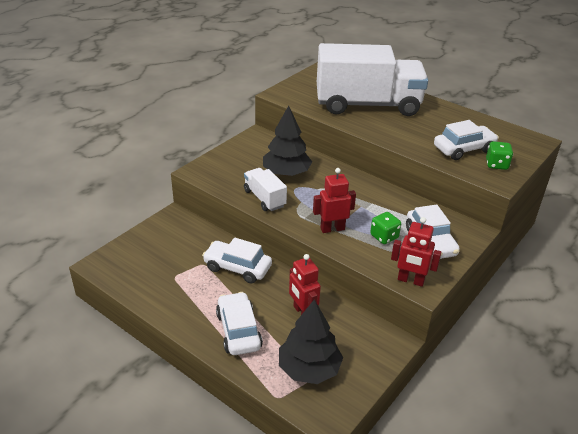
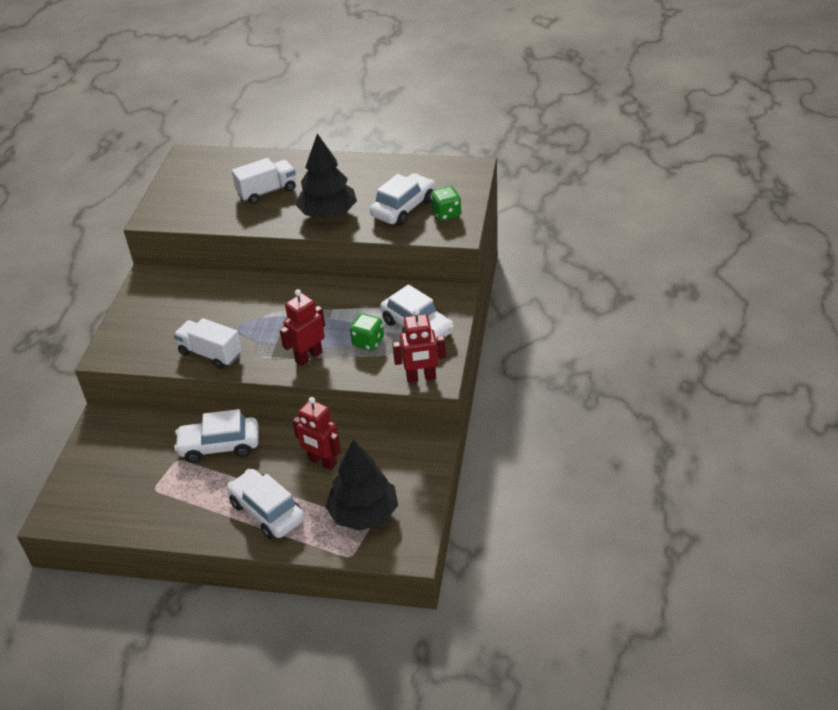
camera: 25 degrees left, 5 degrees up
black tree [263,106,312,176] -> black tree moved to [296,133,357,218]
white truck [317,43,428,116] -> white truck [232,158,296,204], size x0.44

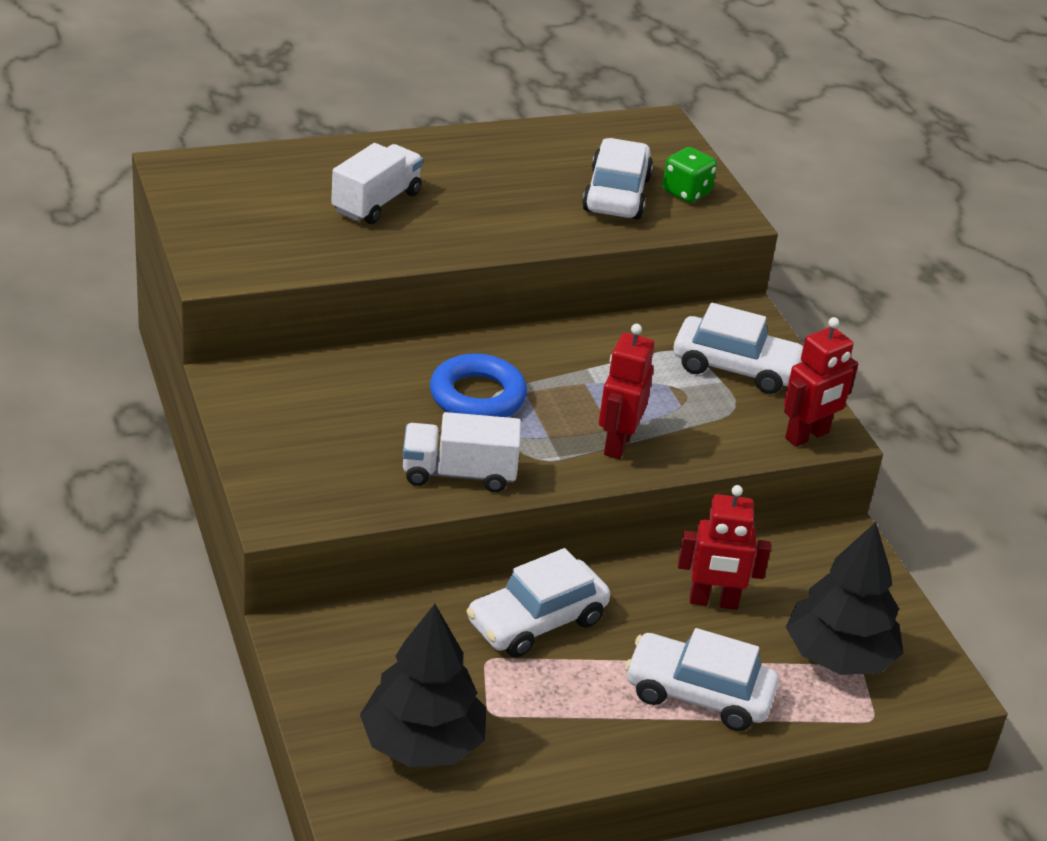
camera: 35 degrees left, 5 degrees down
black tree [296,133,357,218] -> black tree moved to [360,604,486,767]
green dice [350,314,384,351] -> none
none -> blue ring [430,353,527,417]

